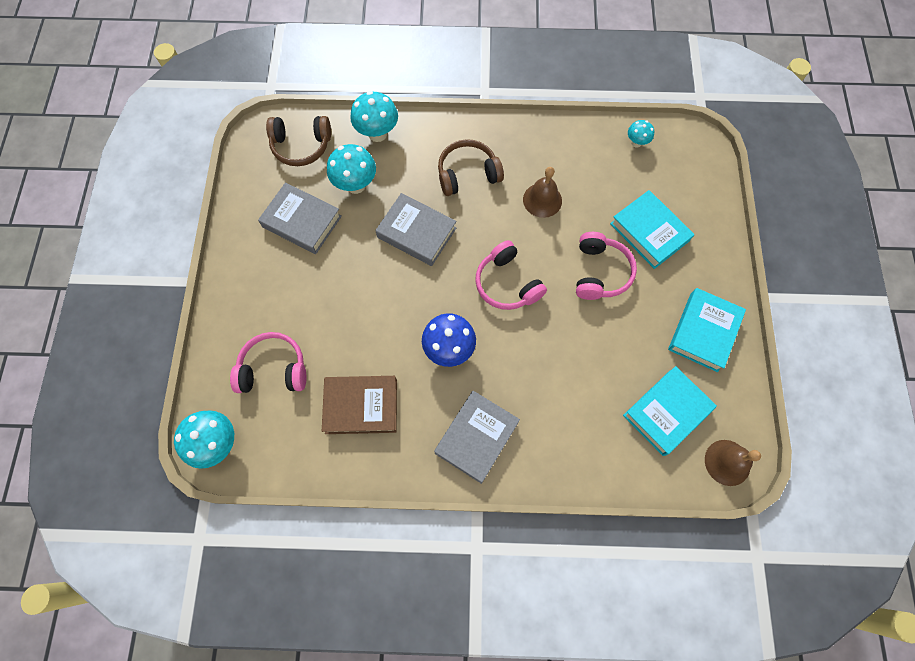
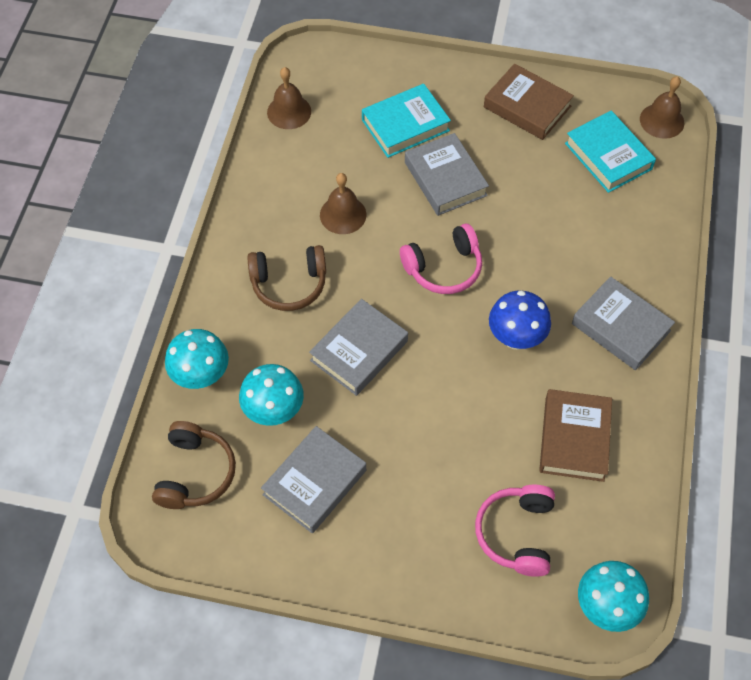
camera: 80 degrees left, 10 degrees down
brown headphones [438,139,504,196] -> brown headphones turned 90 degrees counterclockwise [247,245,326,311]
pink headphones [576,232,637,300] -> grey book [405,133,489,216]
turquoise mushroom [628,120,654,148] -> brown bell [267,67,311,129]
turquoise book [668,288,746,372] -> brown book [484,63,574,140]

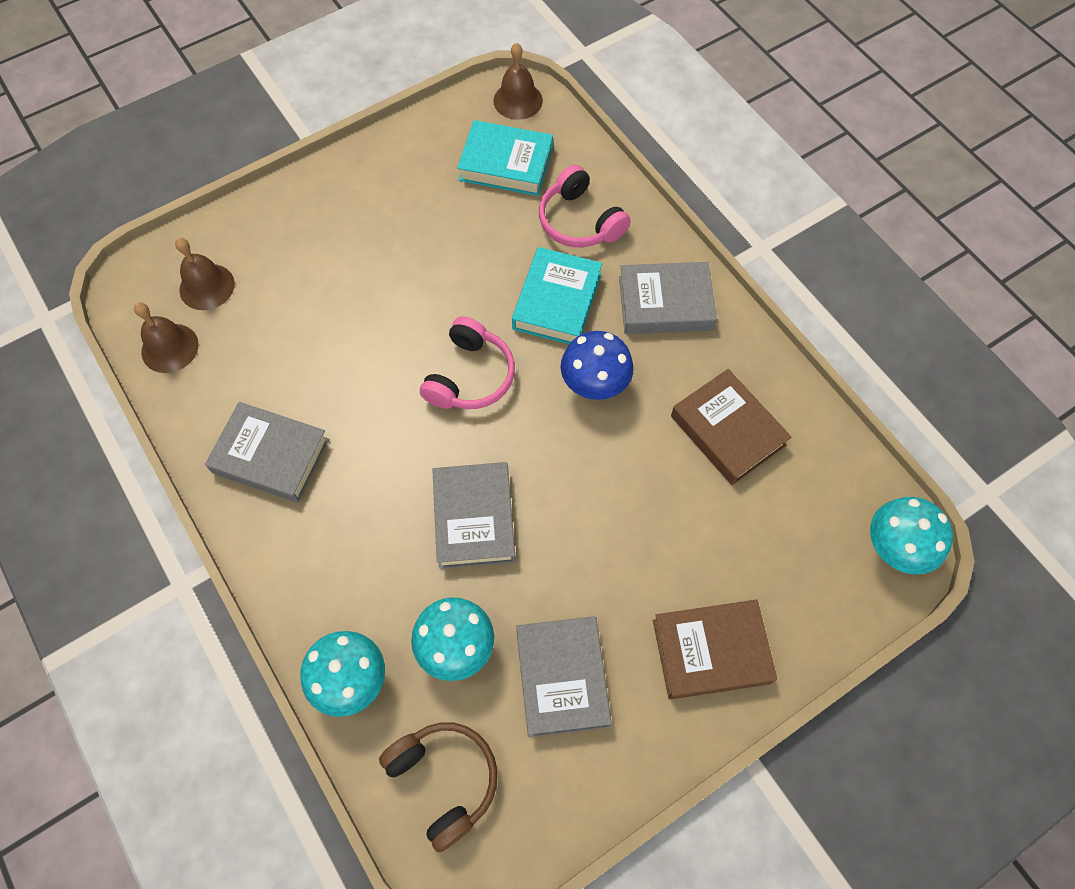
camera: 45 degrees left, 5 degrees up
brown headphones [247,245,326,311] -> none
brown bell [320,173,367,234] -> brown bell moved to [175,238,235,310]
turquoise book [362,84,451,158] -> turquoise book moved to [512,247,602,344]
grey book [405,133,489,216] -> grey book moved to [205,402,329,503]
pink headphones [475,485,555,577] -> pink headphones moved to [539,165,631,247]
brown book [484,63,574,140] -> brown book moved to [653,600,777,699]

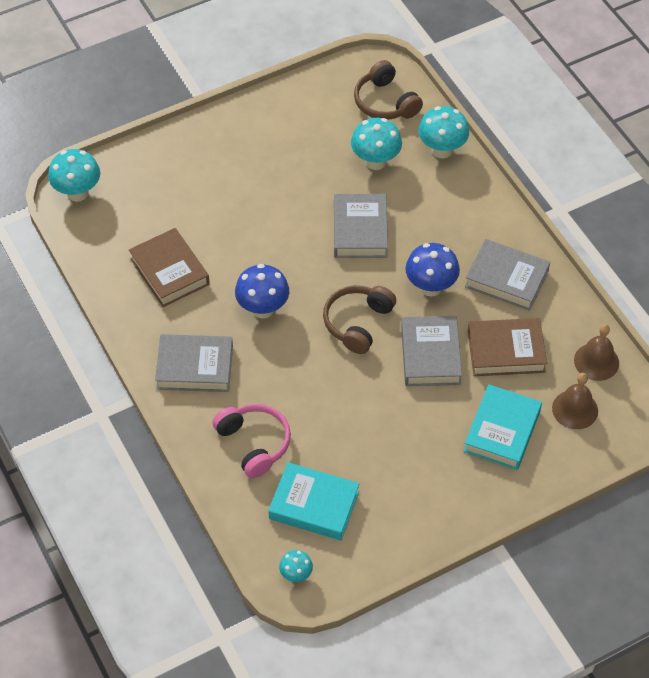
camera: 175 degrees left, 10 degrees down
pink headphones [420,316,515,409] -> brown headphones [323,285,396,354]
brown bell [493,43,543,120] -> turquoise mushroom [279,550,313,582]
turquoise book [512,247,602,344] -> turquoise book moved to [464,384,542,470]
grey book [516,616,612,737] -> grey book moved to [401,316,462,386]
brown book [653,600,777,699] -> brown book moved to [468,318,547,376]
none -> blue mushroom [405,243,460,297]

